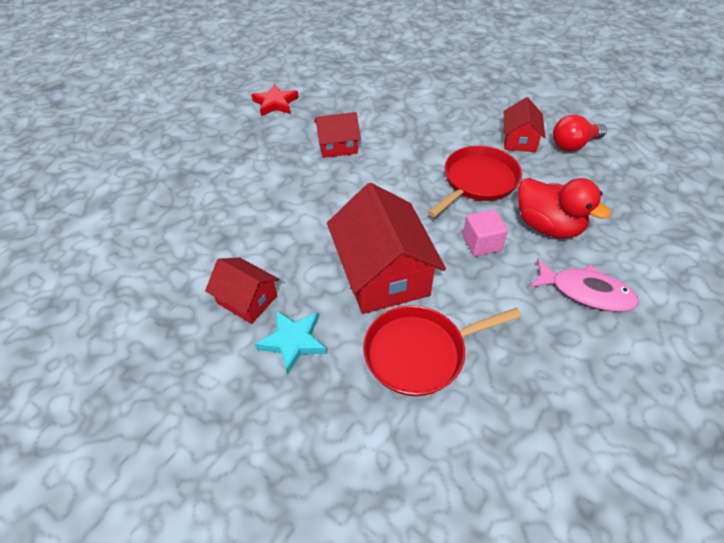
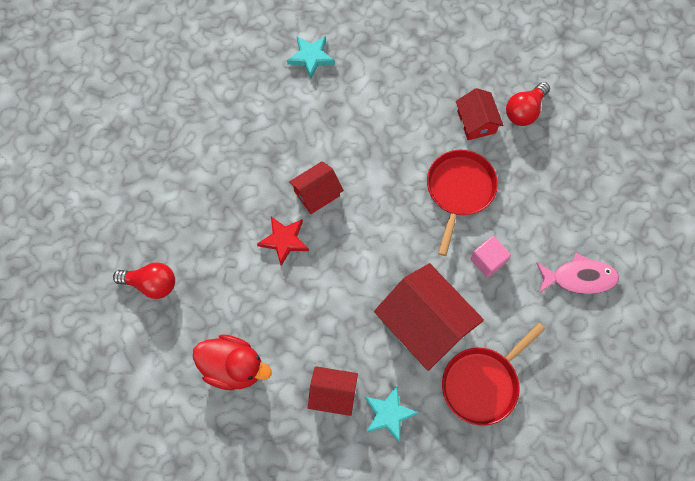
camera: 25 degrees left, 20 degrees up
red star [251,84,299,116] -> red star moved to [257,217,309,266]
red duck [518,178,611,238] -> red duck moved to [193,334,272,390]
none -> red light bulb [113,262,175,299]
none -> turquoise star [287,36,335,79]

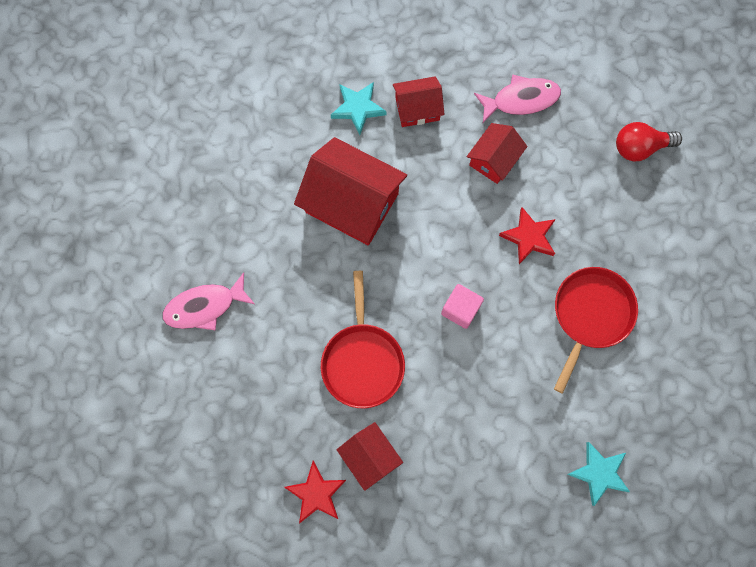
camera: 160 degrees right, 5 degrees up
red duck [193,334,272,390] -> pink fish [474,74,561,123]
red house [289,161,344,214] -> red house moved to [467,123,527,184]
red pan [442,323,545,426] -> red pan moved to [554,267,638,393]
pink cube [470,236,511,278] -> pink cube moved to [441,284,484,329]
red light bulb [506,82,550,126] -> red star [284,461,346,523]

